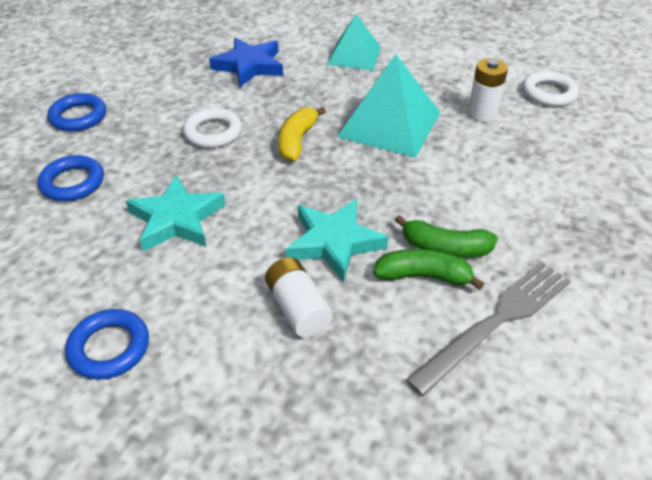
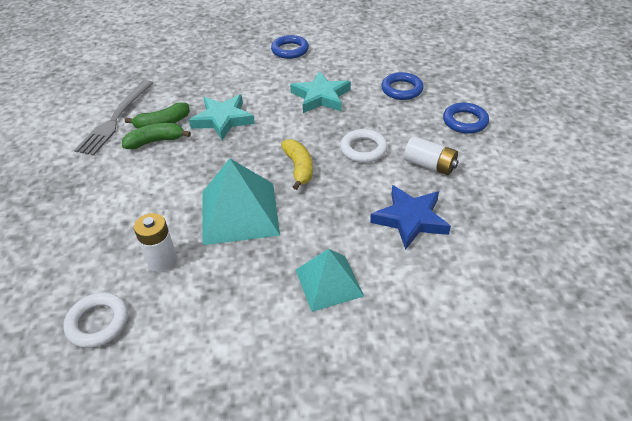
camera: 150 degrees right, 0 degrees up
white battery [265,257,333,338] -> white battery moved to [404,136,459,175]

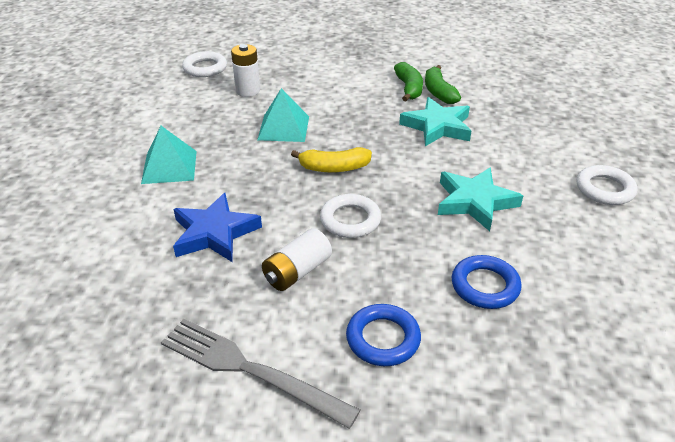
camera: 100 degrees right, 5 degrees down
grey fork [74,80,153,156] -> grey fork moved to [161,319,360,429]
turquoise pyramid [203,158,280,245] -> turquoise pyramid [257,88,309,142], size x0.65
blue ring [271,35,309,59] -> white ring [577,165,637,205]

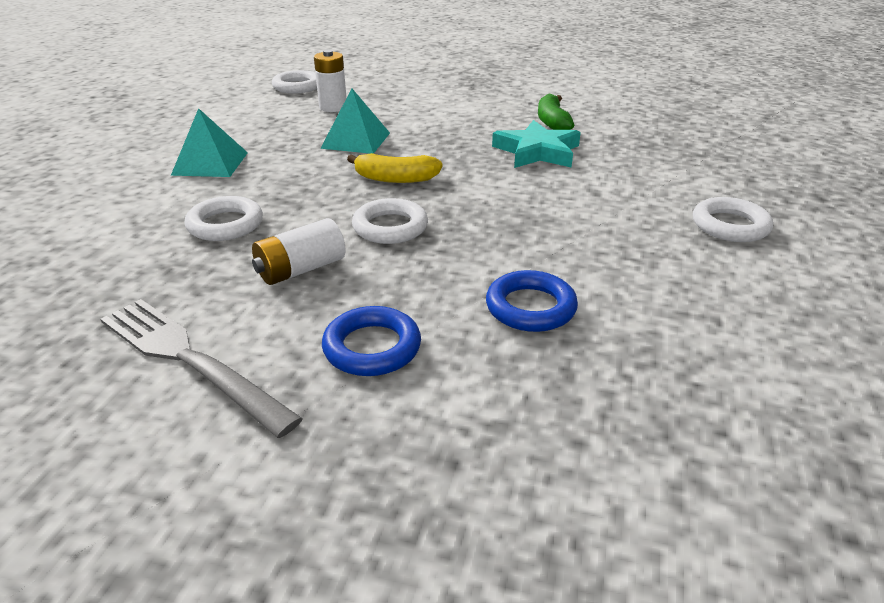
camera: 10 degrees right, 5 degrees down
blue star [173,193,262,262] -> white ring [185,196,263,241]
green banana [394,62,423,102] -> none
turquoise star [438,167,523,231] -> none

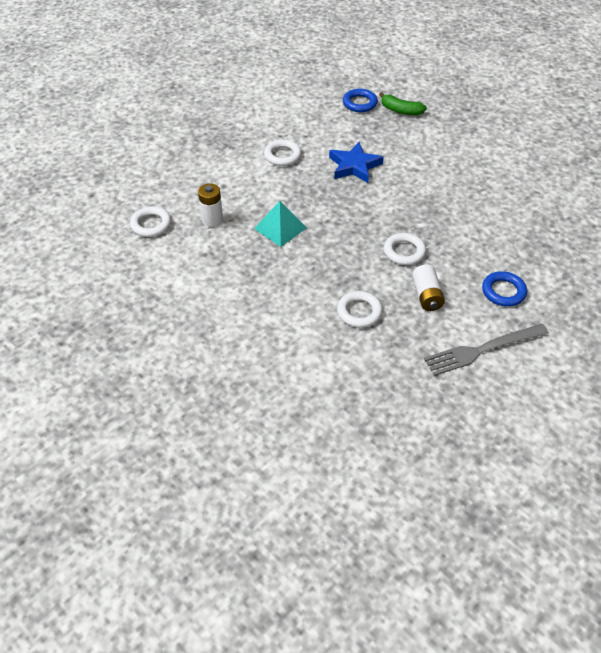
camera: 60 degrees left, 15 degrees up
turquoise pyramid [171,108,248,177] -> none
yellow banana [347,153,443,183] -> none
blue ring [486,270,578,332] -> blue ring moved to [343,89,378,112]
turquoise star [492,120,581,168] -> blue star [329,142,384,183]
green banana [538,94,574,130] -> green banana moved to [379,92,427,115]
white ring [693,197,773,242] -> white ring moved to [264,139,302,166]

